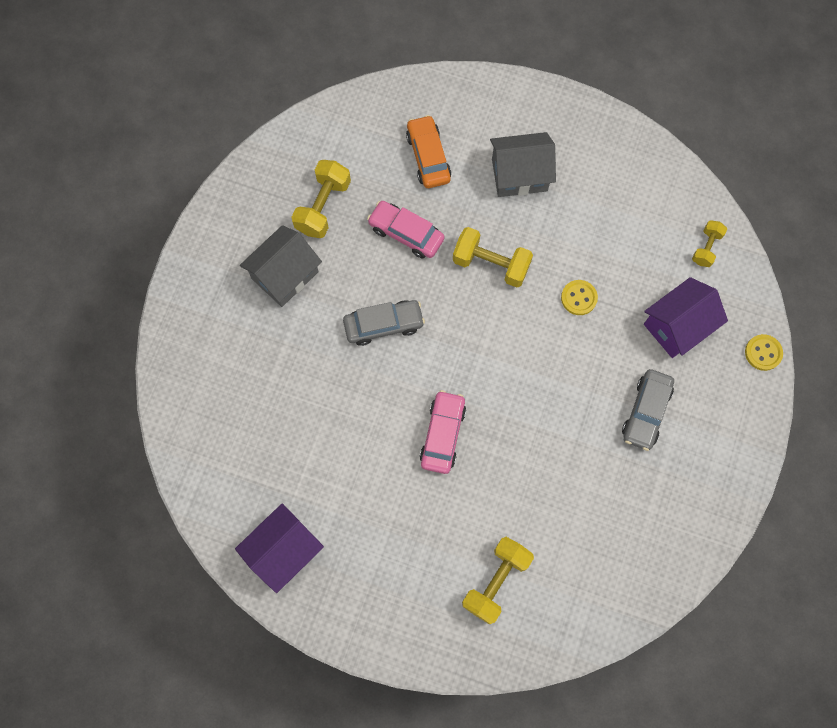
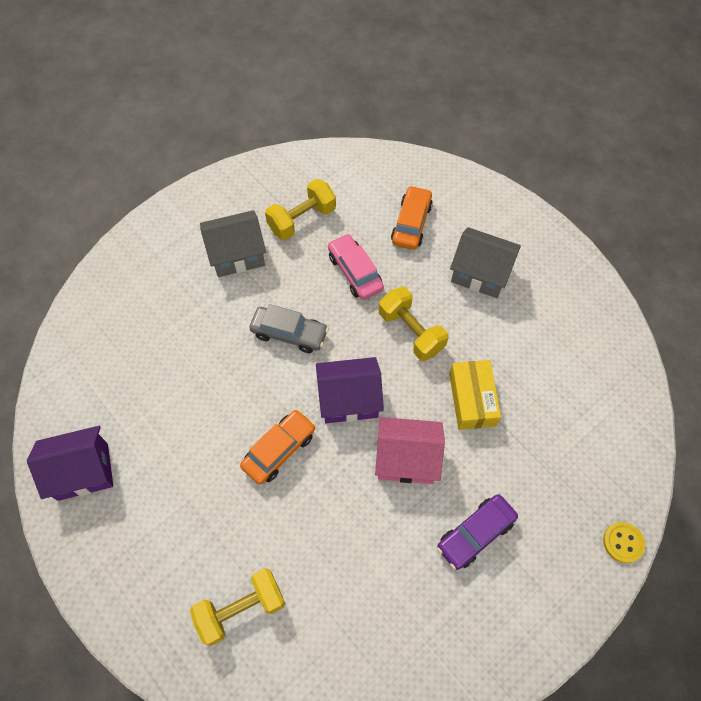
camera: 30 degrees right, 10 degrees down
pink car [419,390,466,474] -> orange car [240,409,316,485]
yellow button [561,280,598,315] -> yellow box [449,360,501,430]
grey car [622,369,674,451] -> purple car [437,494,518,570]
purple house [644,277,728,358] -> purple house moved to [316,357,384,423]
yellow dumbbell [692,220,727,267] -> none
none -> pink house [375,417,445,484]

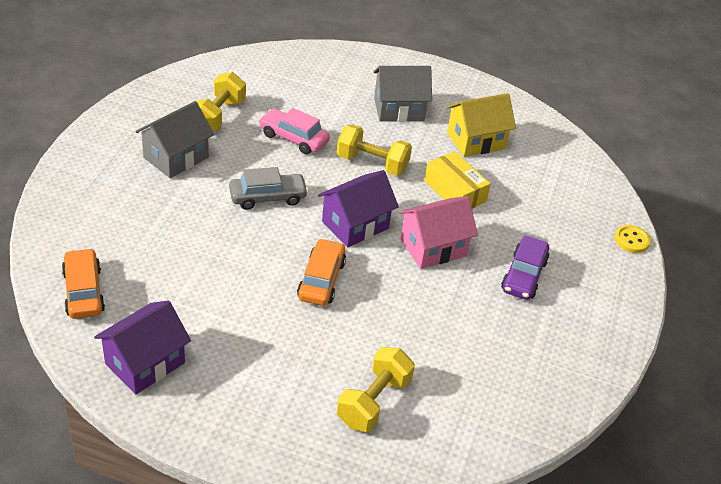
camera: 35 degrees left, 20 degrees down
orange car [391,185,433,250] -> orange car moved to [62,248,105,319]
none -> yellow house [447,93,516,157]

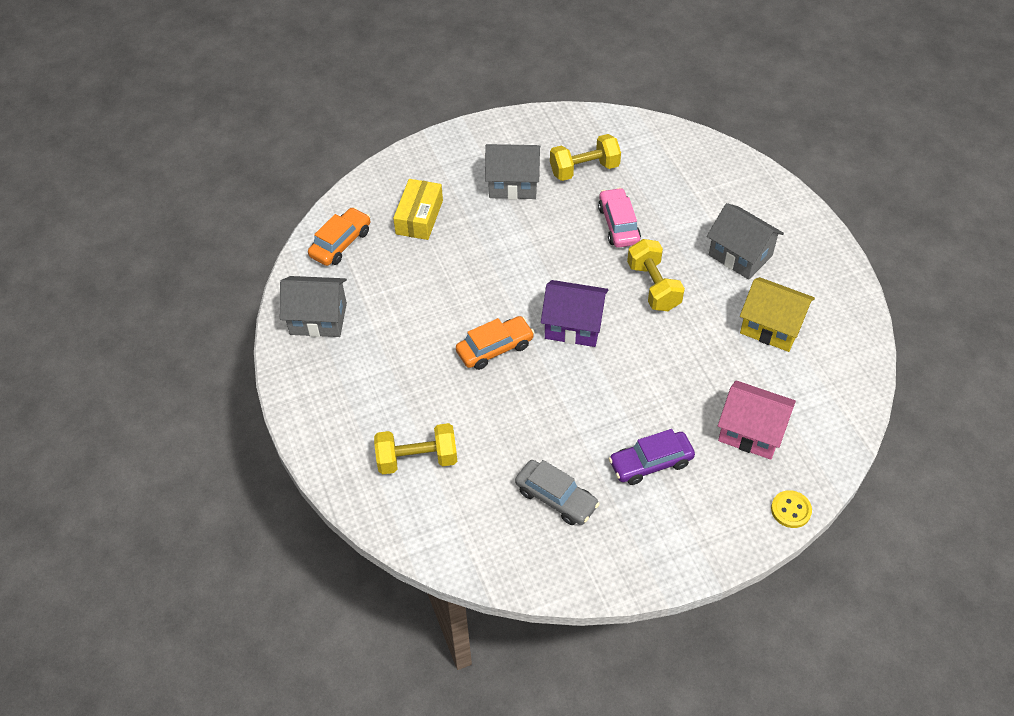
camera: 55 degrees right, 10 degrees up
purple house [94,300,191,394] -> grey house [280,276,347,337]
grey car [229,167,309,210] -> grey car moved to [515,460,599,525]
pink house [399,196,478,269] -> pink house moved to [718,380,796,460]
yellow box [424,151,491,209] -> yellow box moved to [393,179,443,240]

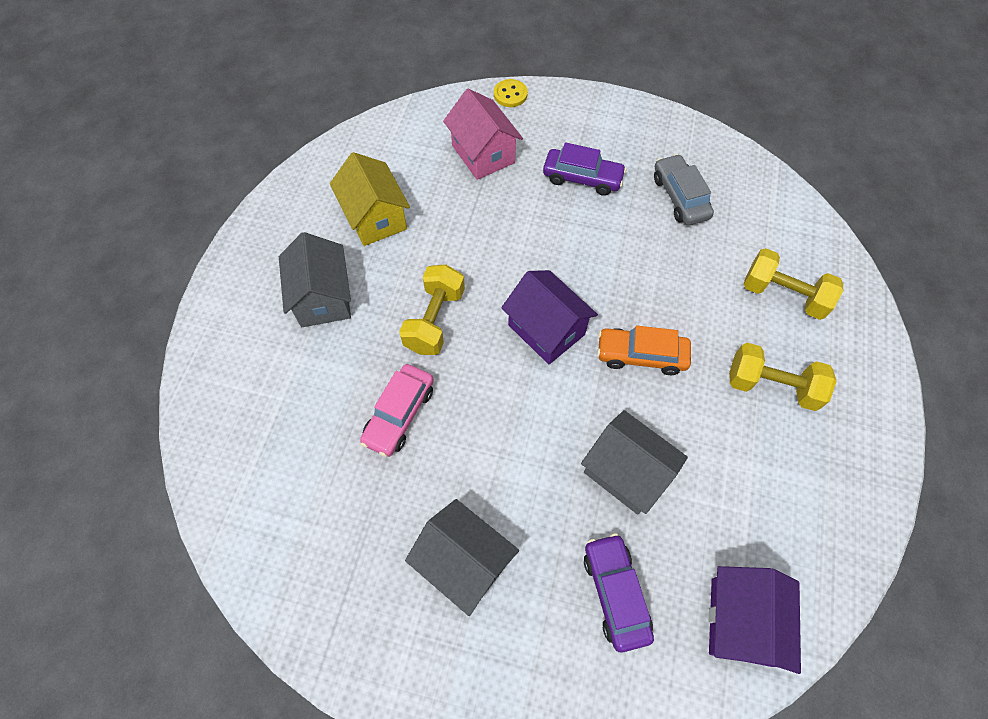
camera: 145 degrees left, 10 degrees up
grey house [280,276,347,337] -> grey house moved to [581,410,688,515]
orange car [308,207,370,266] -> purple house [708,566,801,674]
yellow box [393,179,443,240] -> purple car [584,533,654,653]
yellow dumbbell [550,134,621,181] -> yellow dumbbell moved to [729,343,837,411]

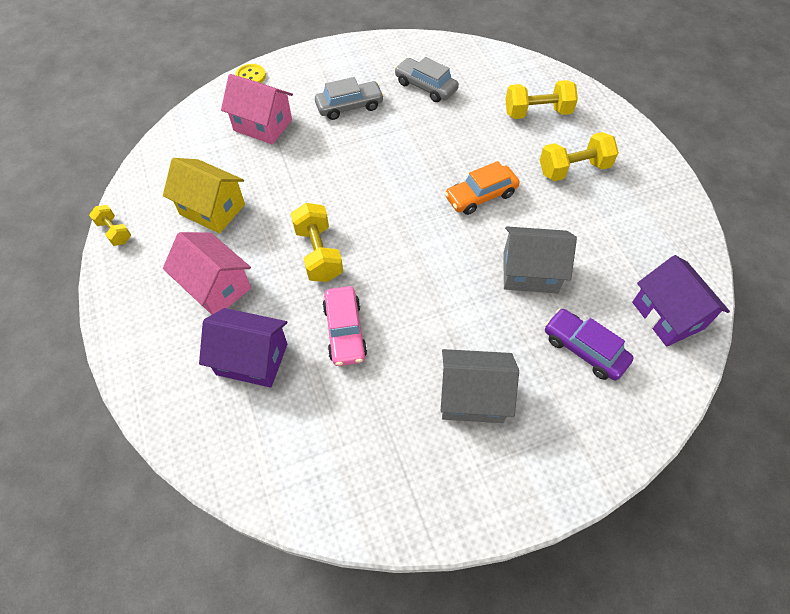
camera: 35 degrees left, 5 degrees down
grey house [279,232,351,327] -> pink house [163,232,251,315]
purple house [501,270,598,364] -> purple house moved to [199,308,287,388]
purple car [543,142,627,196] -> grey car [315,77,384,120]
none -> yellow dumbbell [89,205,131,246]

